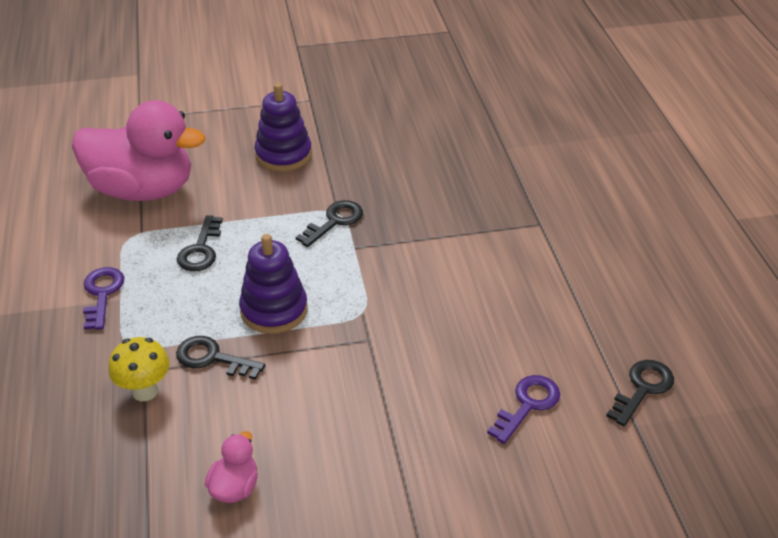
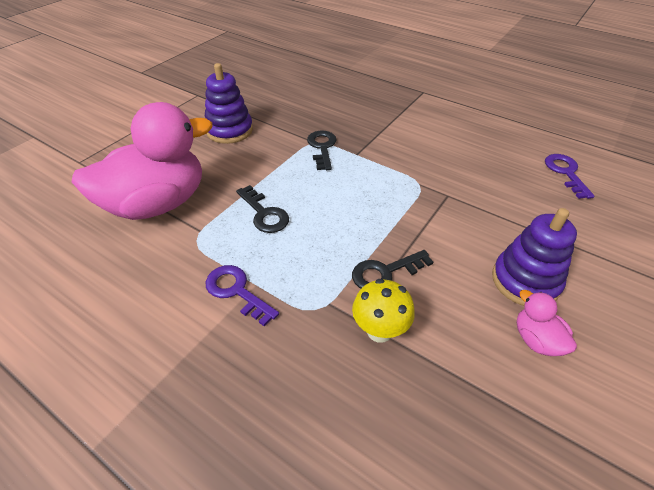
camera: 45 degrees left, 5 degrees up
purple stacking toy [239,234,308,334] -> purple stacking toy moved to [492,208,577,306]
black key [606,360,674,427] -> none

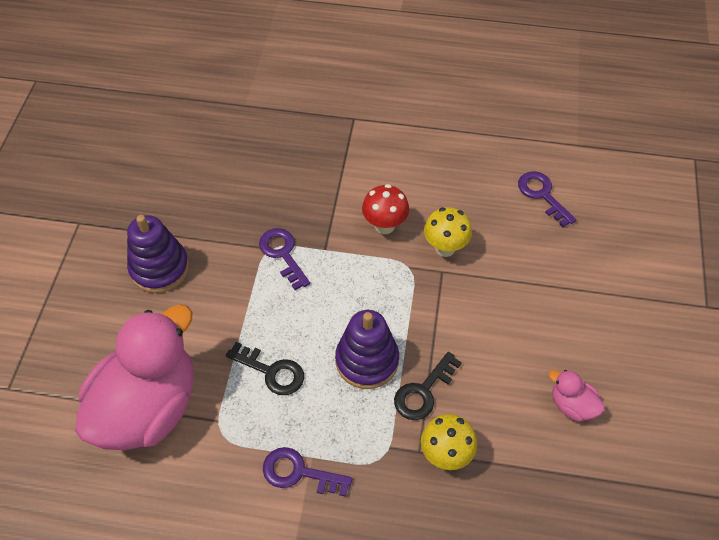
camera: 25 degrees left, 10 degrees up
black key [307,131,337,170] -> purple key [259,228,310,290]
purple stacking toy [492,208,577,306] -> purple stacking toy moved to [335,310,399,389]
none -> red mushroom [362,184,409,234]
none -> yellow mushroom [424,207,472,257]

